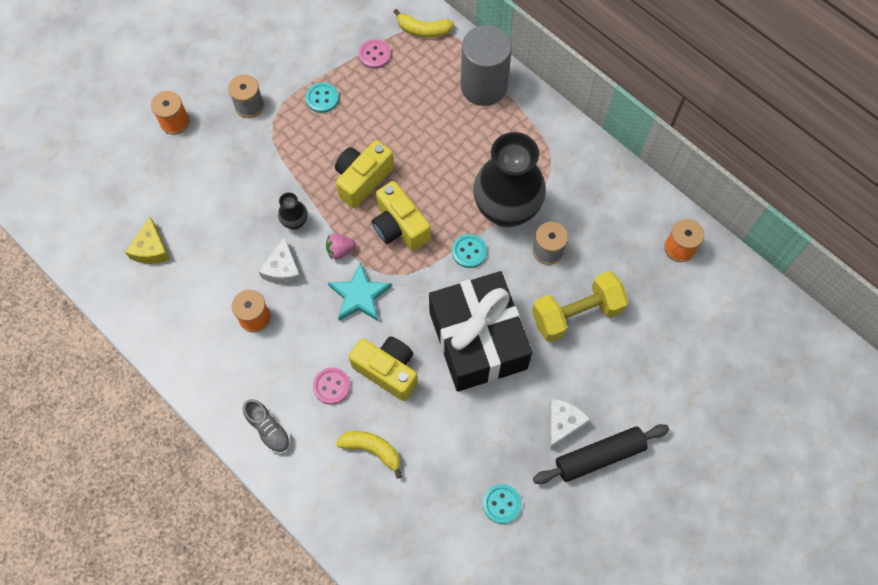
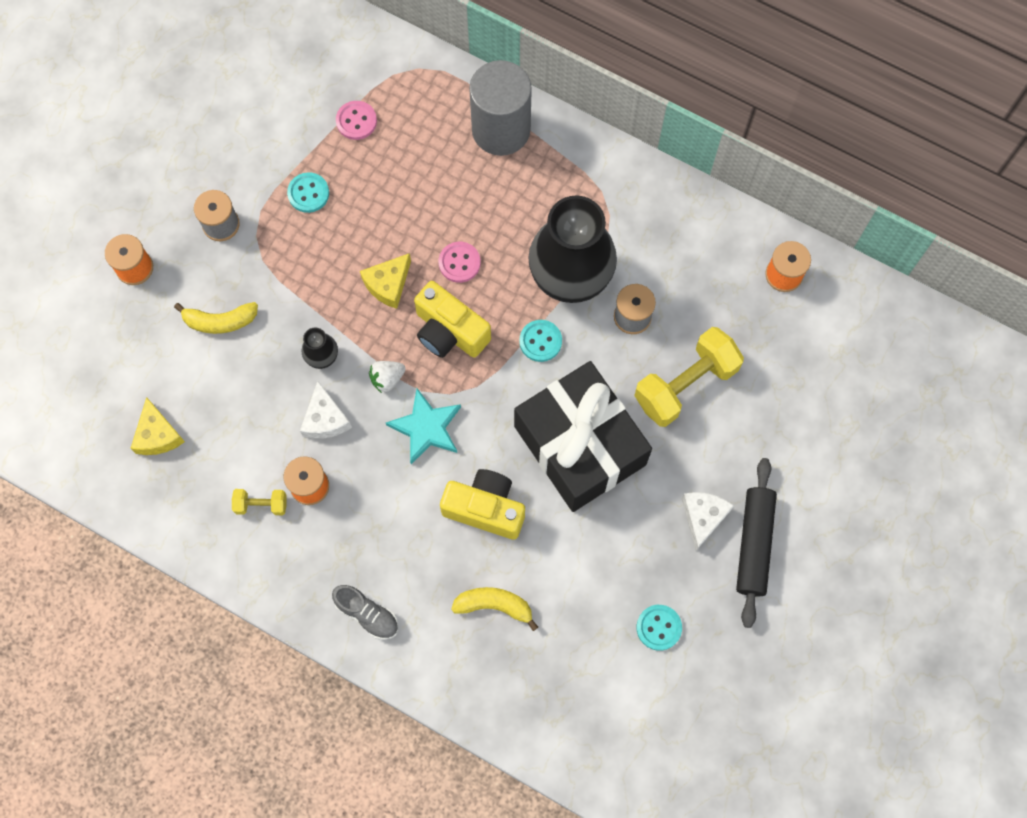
camera: 15 degrees left, 5 degrees up
pink button [313,368,350,405] -> pink button moved to [439,242,481,283]
pink strawberry [326,234,356,259] -> white strawberry [369,361,405,393]
yellow camera [335,140,394,208] -> yellow cheese [360,253,411,309]
yellow banana [393,9,454,38] -> yellow banana moved to [174,302,258,334]
black rolling pin [533,424,669,484] -> black rolling pin turned 45 degrees counterclockwise [736,458,777,628]
none -> yellow dumbbell [232,489,287,515]

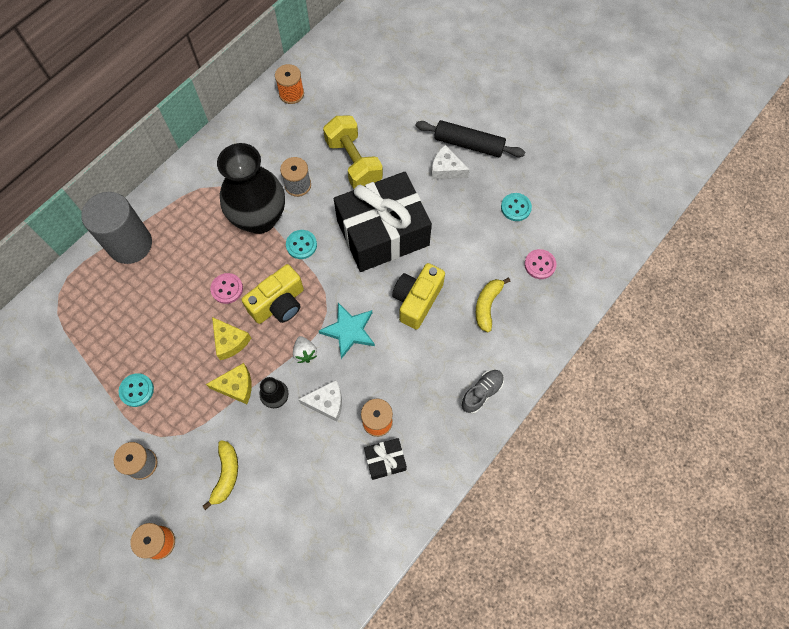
camera: 80 degrees left, 5 degrees down
yellow cheese [130,397,185,455] -> yellow cheese moved to [206,363,252,404]
yellow dumbbell [232,489,287,515] -> black gift [364,438,407,480]
pink button [336,101,377,140] -> pink button moved to [524,249,557,279]

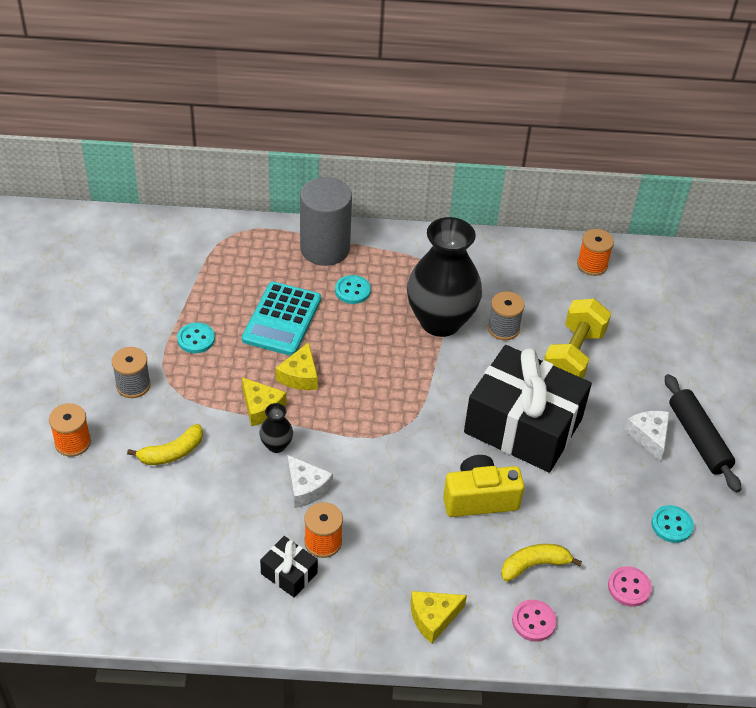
camera: 50 degrees right, 20 degrees down
pink button [210,273,243,304] -> pink button moved to [512,600,557,641]
yellow camera [242,264,304,324] -> none
turquoise button [286,230,317,259] -> turquoise button moved to [335,275,371,304]
white strawberry [293,336,317,363] -> none
turquoise star [319,303,375,359] -> none
grey shoe [461,370,504,414] -> yellow cheese [411,591,467,643]
none -> turquoise calculator [242,282,321,356]

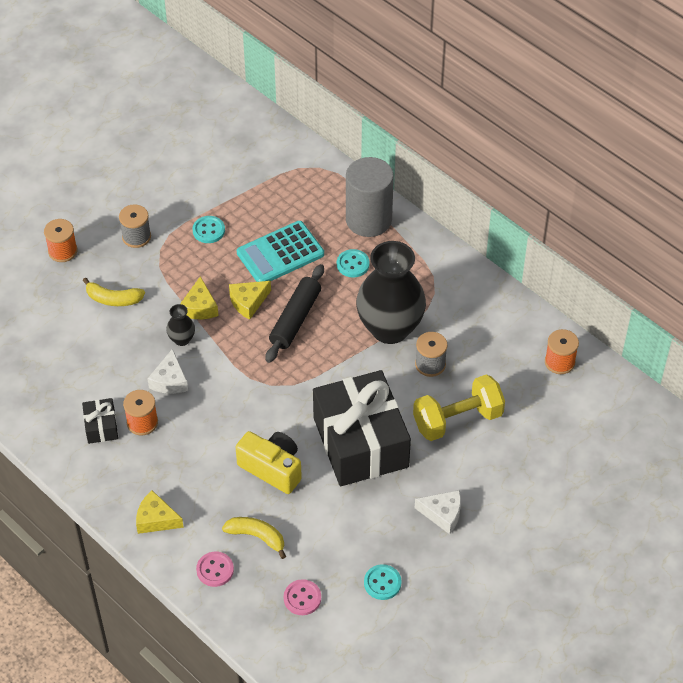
camera: 45 degrees right, 5 degrees up
white cheese [624,411,670,461] -> white cheese turned 75 degrees clockwise [415,490,461,534]
black rolling pin [665,374,741,492] -> black rolling pin moved to [266,264,324,363]

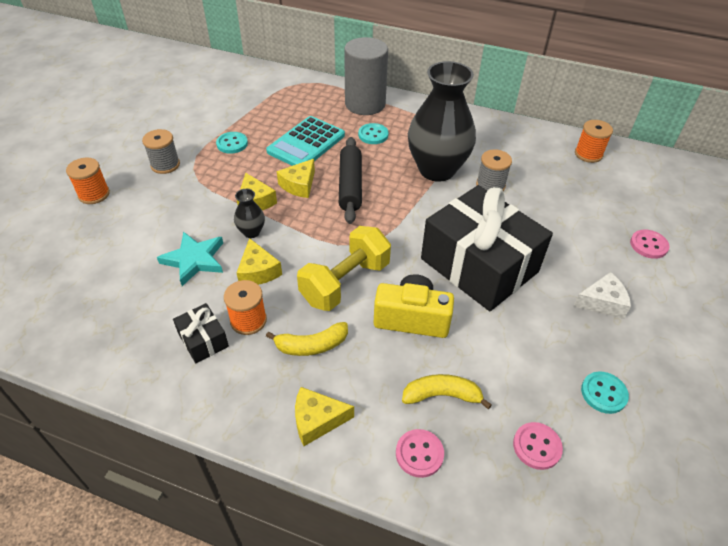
camera: 25 degrees left, 5 degrees down
yellow banana [83,278,145,306] -> yellow banana moved to [266,322,348,356]
white cheese [147,349,188,394] -> yellow cheese [237,238,282,285]
yellow dumbbell [413,374,505,441] -> yellow dumbbell moved to [297,226,391,311]
none -> turquoise star [157,232,223,286]
none -> pink button [630,230,670,259]

